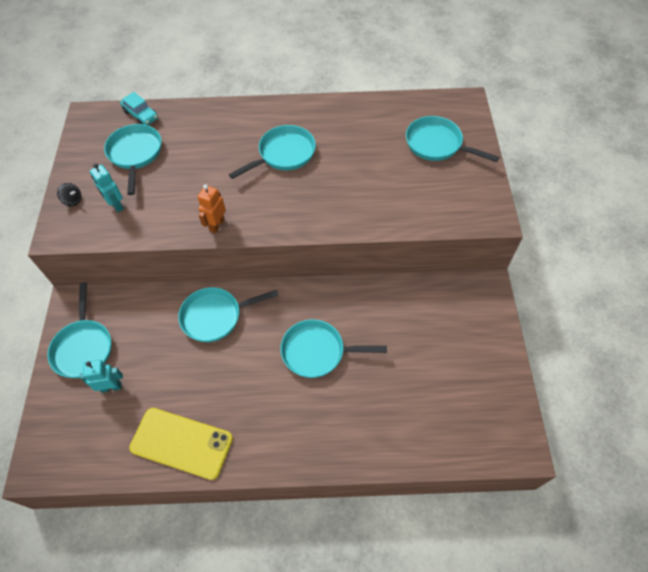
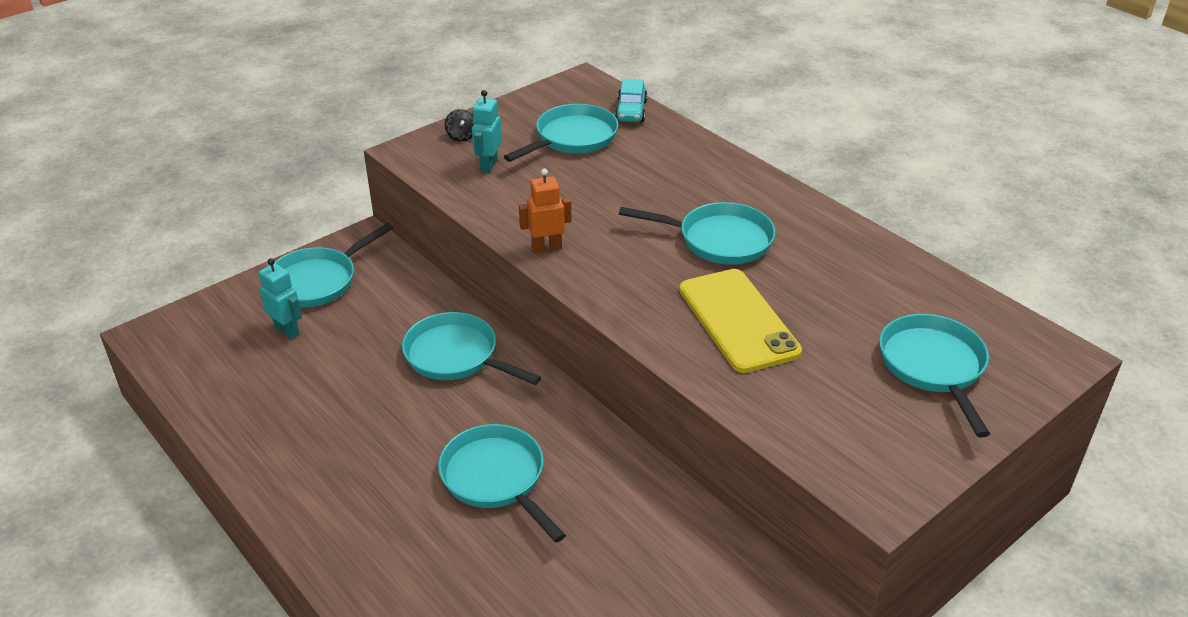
camera: 50 degrees right, 20 degrees down
yellow phone [129,408,233,480] -> yellow phone moved to [679,269,802,373]

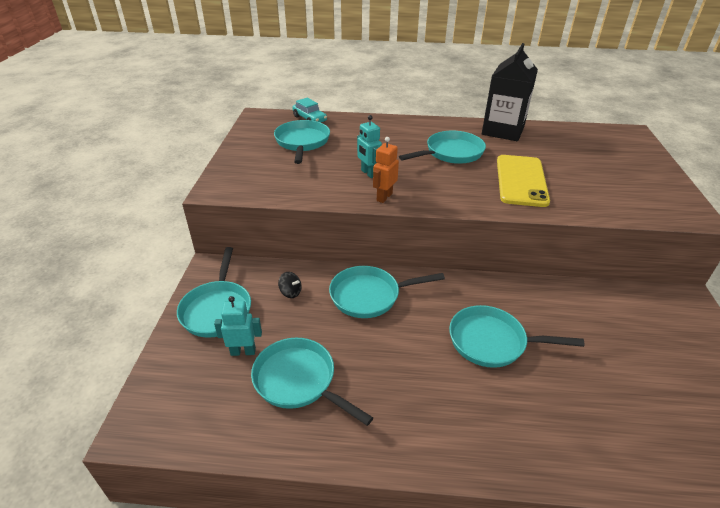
camera: 45 degrees left, 0 degrees up
black spinning top [445,109,475,141] -> black spinning top moved to [278,272,301,298]
turquoise robot [472,90,502,173] -> turquoise robot moved to [357,115,382,178]
yellow phone [679,269,802,373] -> yellow phone turned 75 degrees clockwise [497,155,550,207]
turquoise pan [879,314,990,438] -> turquoise pan moved to [251,338,373,426]
none -> black carton [482,43,538,141]

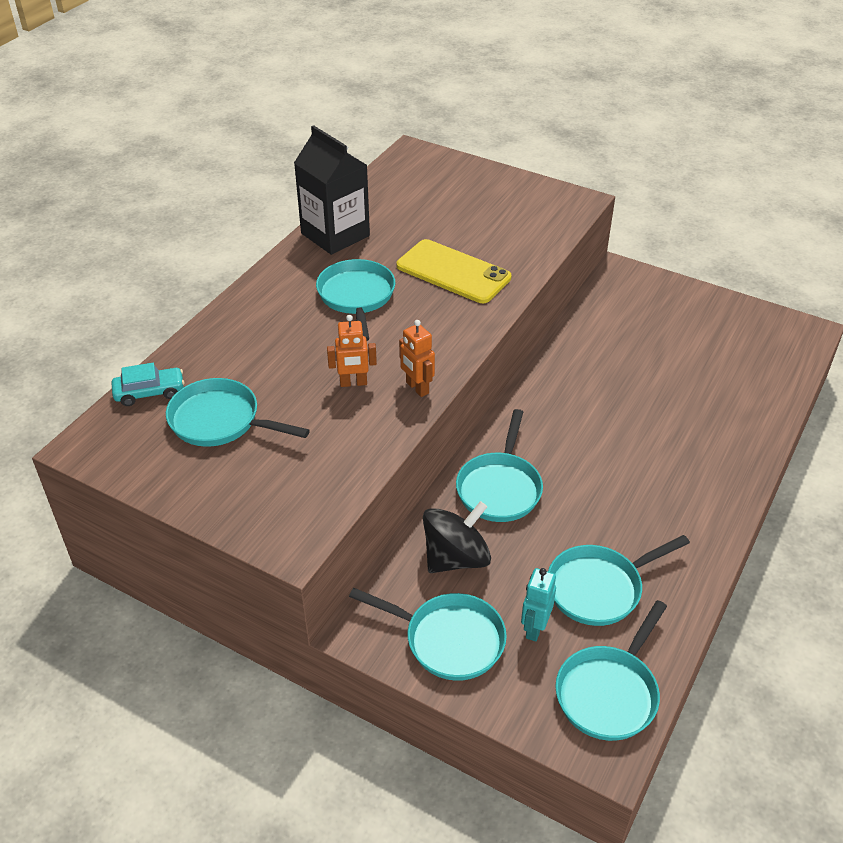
camera: 65 degrees left, 5 degrees up
black spinning top [278,272,301,298] -> black spinning top [423,501,491,573], size x2.27
turquoise robot [357,115,382,178] -> orange robot [327,315,377,387]
turquoise pan [449,305,585,368] -> turquoise pan moved to [555,600,667,741]

